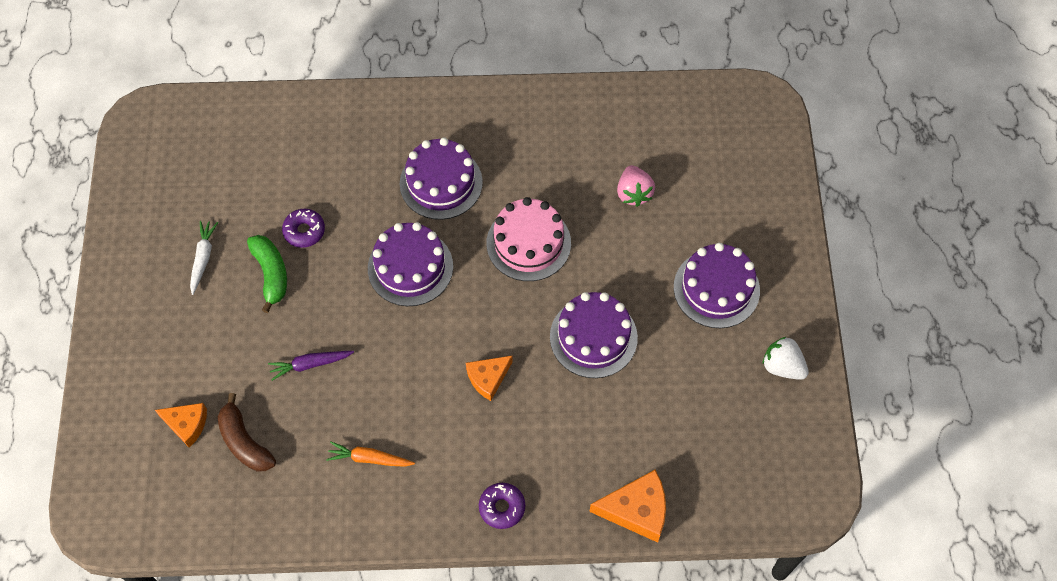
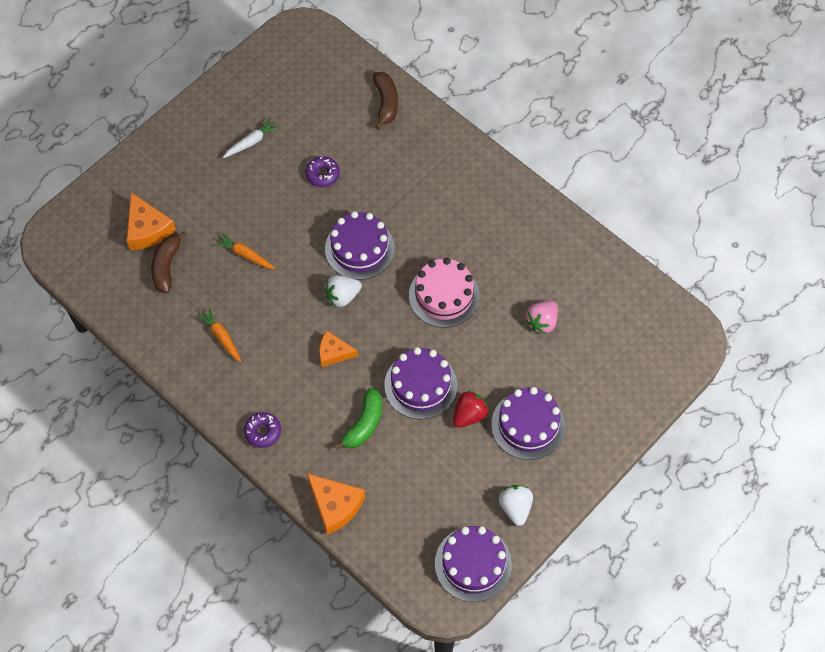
camera: 45 degrees right, 0 degrees up
orange cheese [155,403,207,448] -> orange cheese [127,192,176,250], size x1.50
green banana [247,235,287,313] -> green banana moved to [334,388,382,450]
purple carrot [268,351,354,381] -> orange carrot [214,233,275,269]
purple cake [400,137,483,220] -> purple cake moved to [435,526,512,602]
none -> white strawberry [325,275,362,307]
none -> brown banana [373,72,398,130]
none -> red strawberry [453,390,489,428]

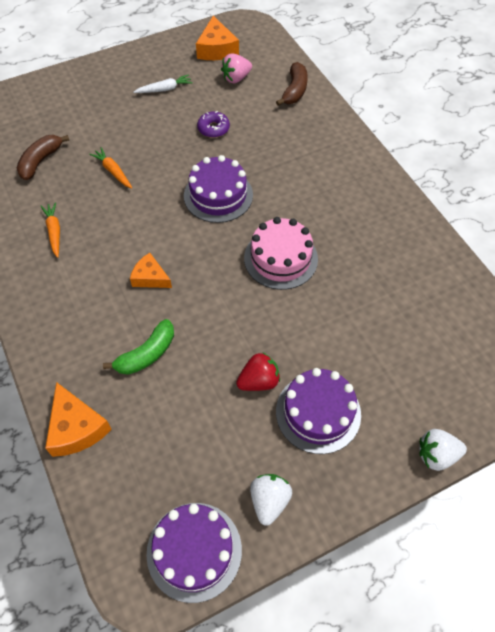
camera: 20 degrees right, 5 degrees down
orange cheese [127,192,176,250] -> orange cheese moved to [196,16,239,60]
purple donut [244,412,281,448] -> none
white strawberry [325,275,362,307] -> white strawberry moved to [419,429,467,471]
purple cake [384,347,457,419] -> none
pink strawberry [525,301,558,334] -> pink strawberry moved to [221,53,252,83]

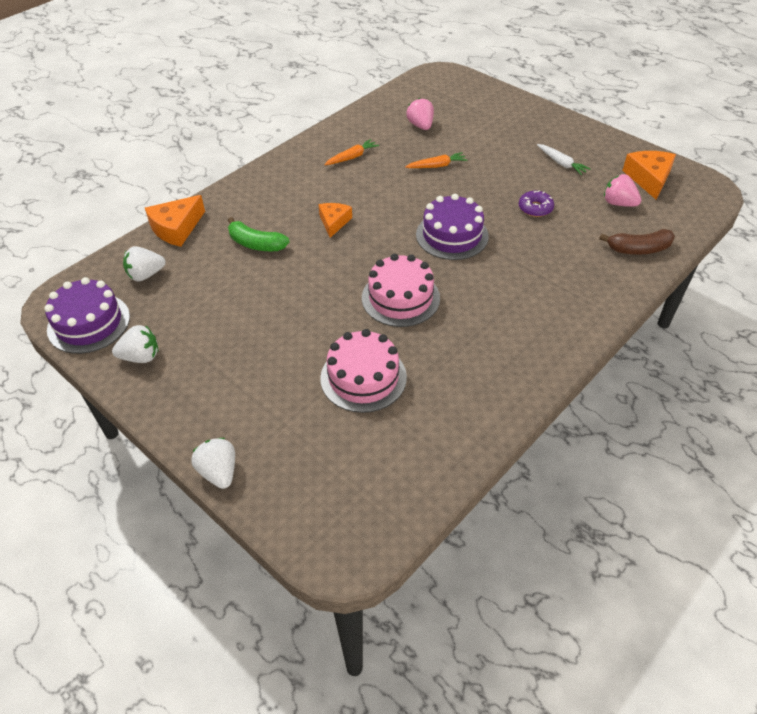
camera: 70 degrees right, 10 degrees down
brown banana [17,135,69,180] -> pink strawberry [406,98,434,130]
orange carrot [89,147,132,189] -> orange carrot turned 45 degrees clockwise [405,152,467,168]
orange cheese [196,16,239,60] -> orange cheese turned 120 degrees clockwise [622,151,676,200]
red strawberry [236,353,280,391] -> none
purple cake [276,368,361,454] -> none
none -> white strawberry [123,246,166,282]
none -> pink cake [320,329,407,413]

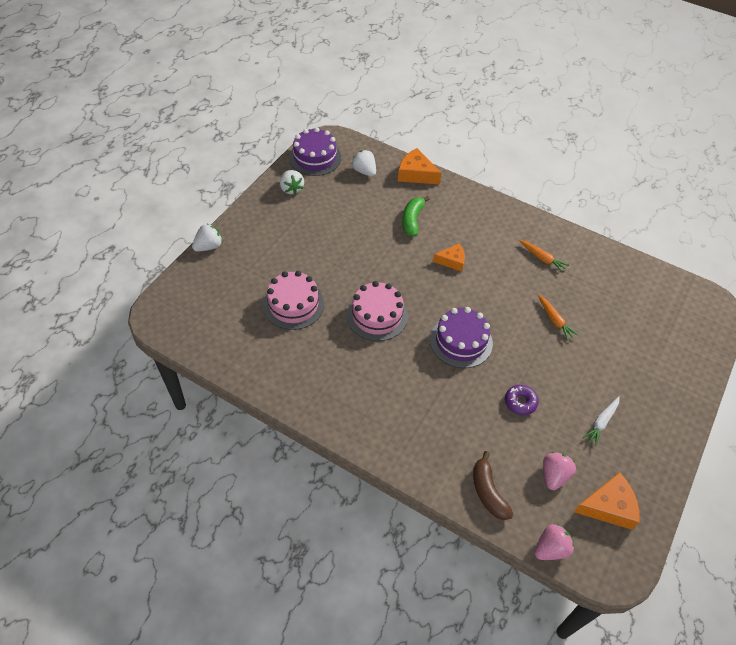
camera: 75 degrees right, 5 degrees up
pink strawberry [406,98,434,130] -> pink strawberry moved to [534,524,574,560]

